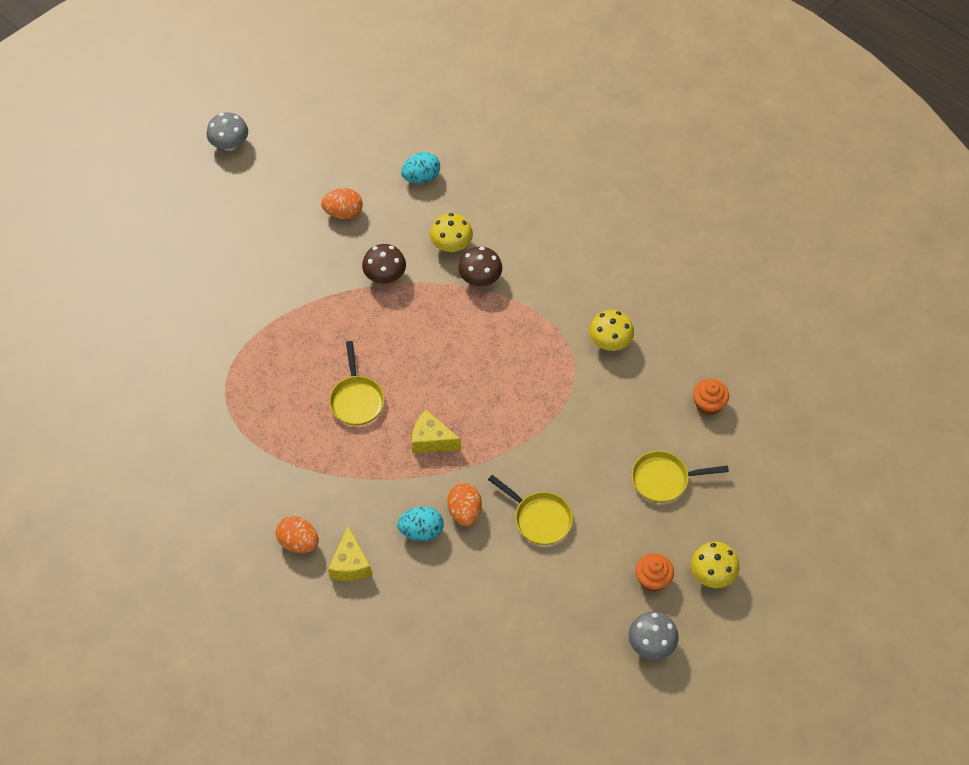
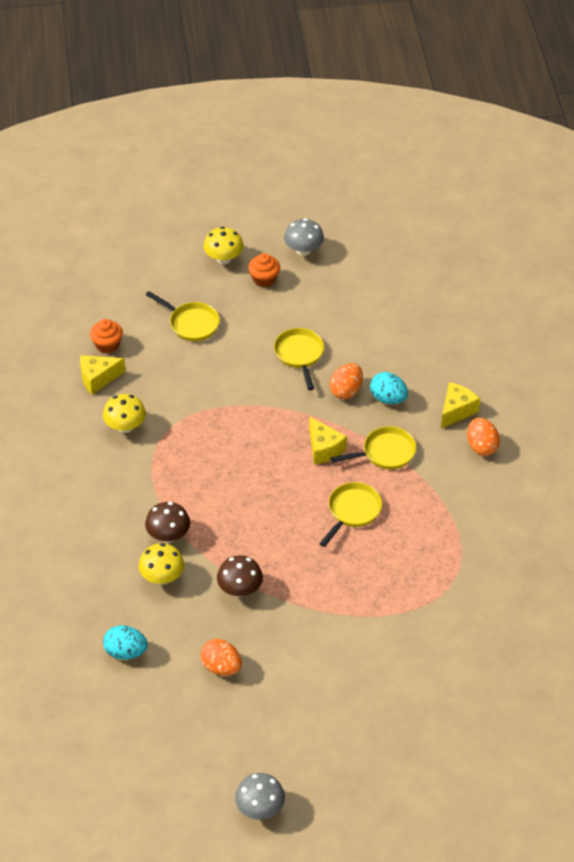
camera: 140 degrees left, 10 degrees down
none -> yellow cheese [80,355,126,394]
none -> yellow pan [330,426,416,469]

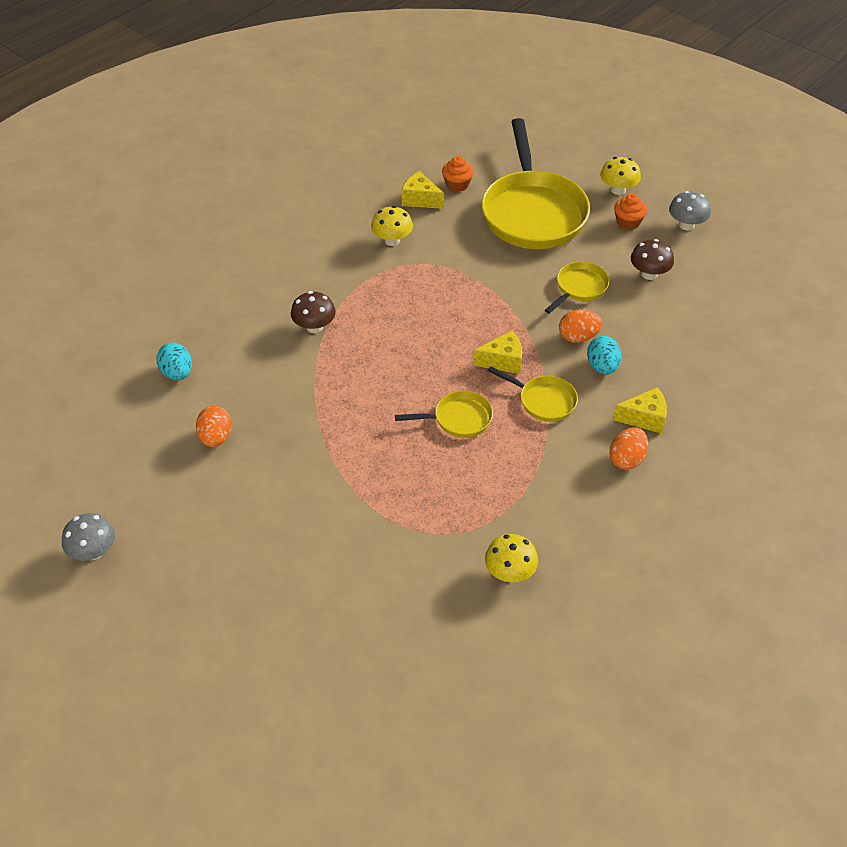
camera: 50 degrees right, 0 degrees up
yellow mushroom [139,543,184,585] -> yellow mushroom moved to [485,534,538,583]
yellow pan [146,291,220,341] -> yellow pan [482,118,590,249], size x2.17
brown mushroom [217,555,263,597] -> brown mushroom moved to [631,239,674,280]
yellow cheese [309,417,347,464] -> yellow cheese turned 120 degrees counterclockwise [473,330,522,374]

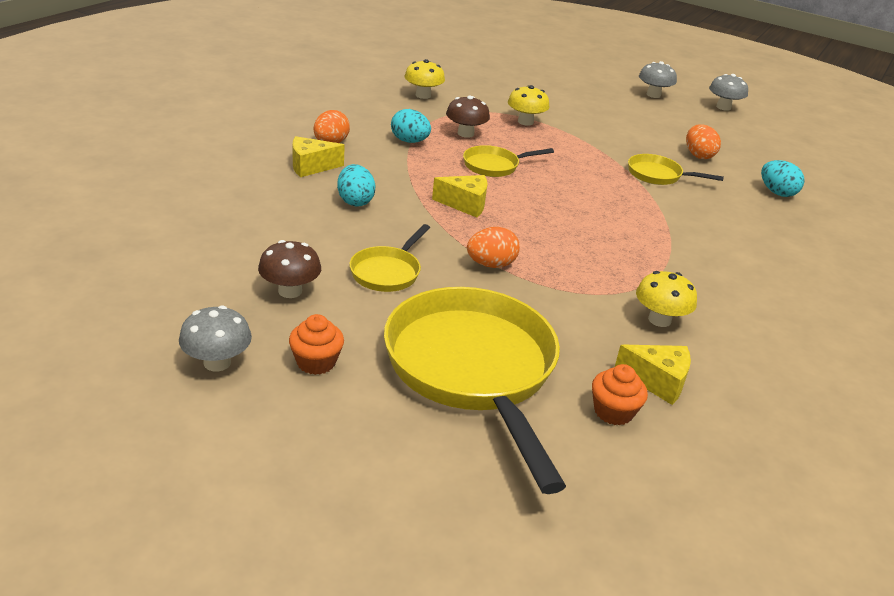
camera: 165 degrees right, 15 degrees down
brown mushroom [291,291,336,333] -> brown mushroom moved to [446,96,490,138]
yellow cheese [473,330,522,374] -> yellow cheese turned 150 degrees counterclockwise [432,175,487,217]
yellow pan [488,366,578,422] -> yellow pan moved to [628,154,724,185]
orange egg [559,310,602,343] -> orange egg moved to [467,227,520,268]
yellow mushroom [600,157,641,195] -> yellow mushroom moved to [508,85,549,126]
none -> turquoise egg [391,109,431,143]
none -> grey mushroom [639,61,677,98]

